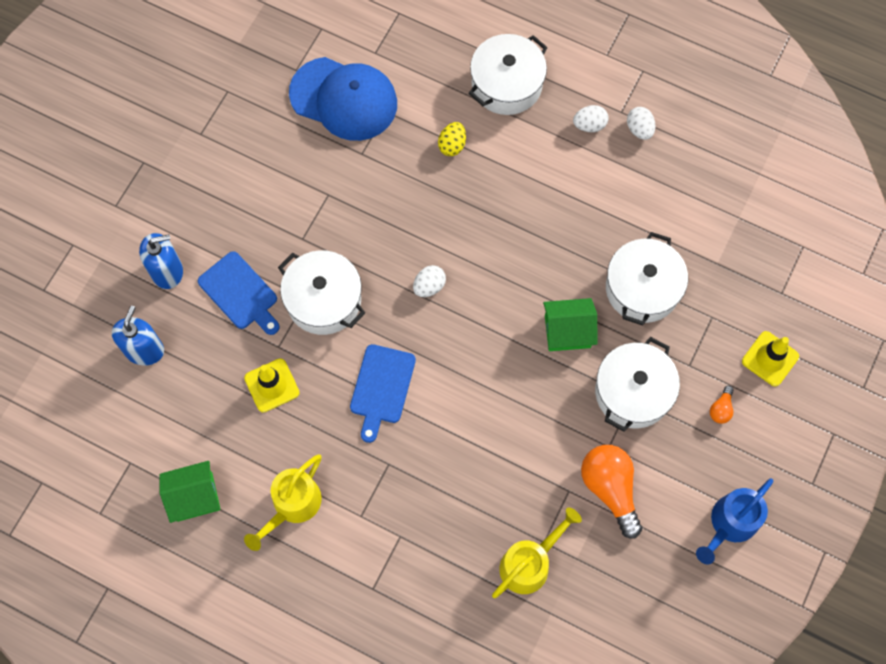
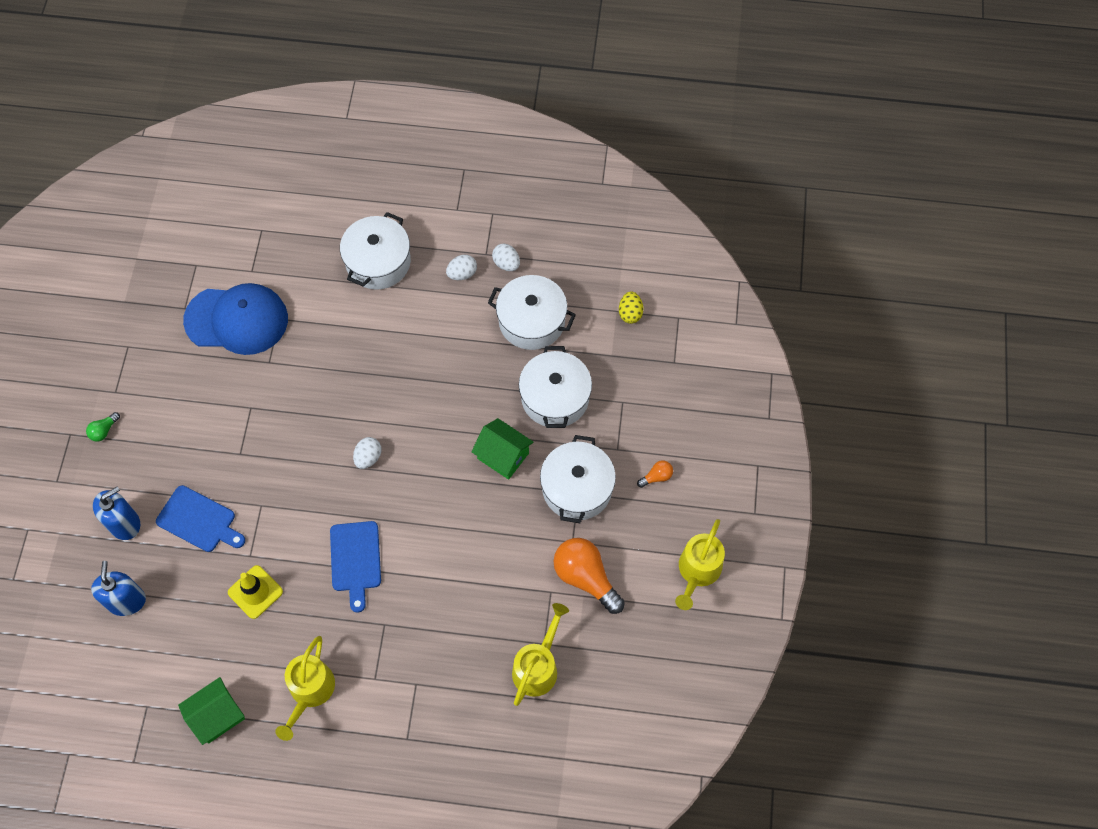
camera: 20 degrees left, 5 degrees down
white pot [278,250,365,335] -> white pot moved to [488,275,576,350]
yellow egg [438,122,466,156] -> yellow egg moved to [619,291,643,324]
green house [543,298,597,351] -> green house turned 60 degrees clockwise [471,418,533,480]
blue watering can [696,478,773,564] -> yellow watering can [675,519,725,610]
orange light bulb [710,386,734,424] -> orange light bulb turned 120 degrees counterclockwise [637,460,673,488]
yellow traffic cone [742,331,799,386] -> none
none -> green light bulb [86,412,120,442]

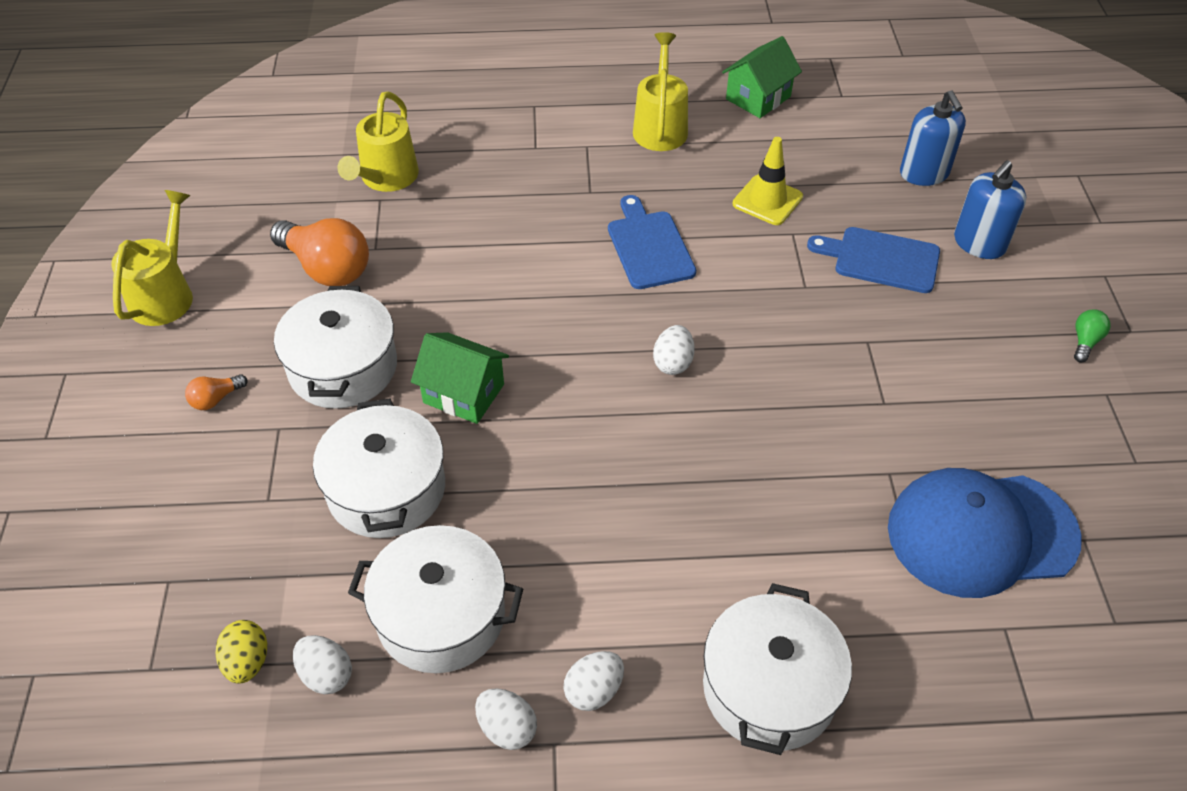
camera: 170 degrees right, 15 degrees down
none -> white egg [293,635,352,694]

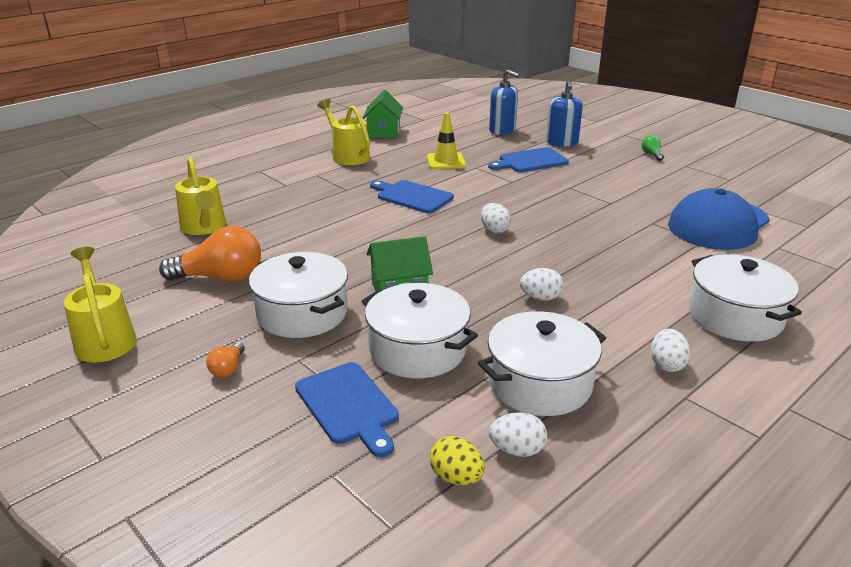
camera: 40 degrees left, 20 degrees down
white egg [475,688,537,750] -> white egg moved to [520,268,564,301]
none -> blue cutting board [295,362,399,457]

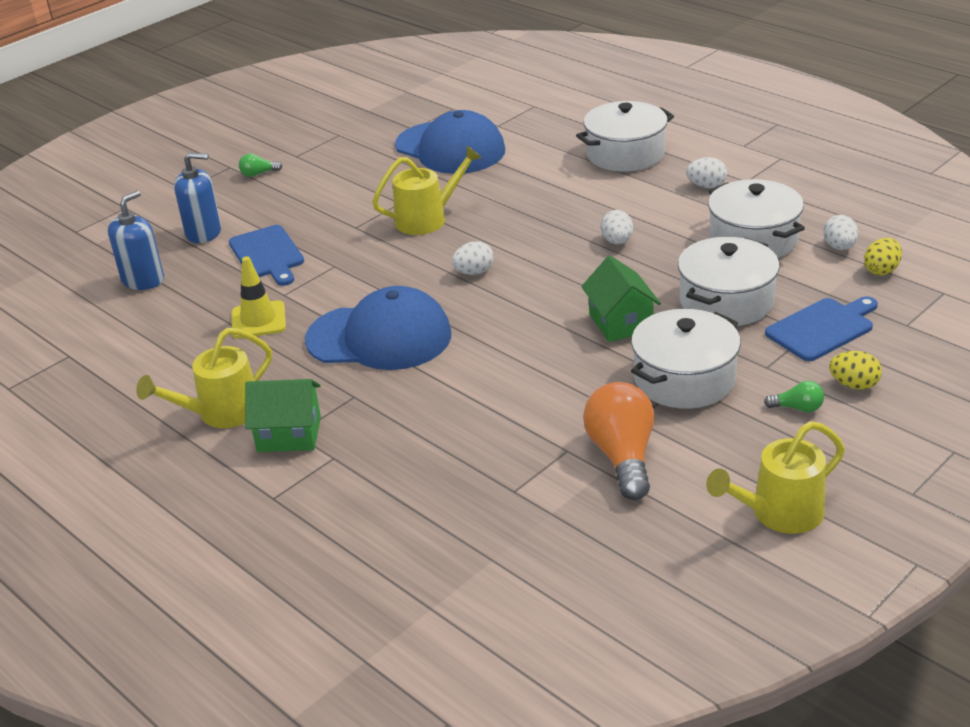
camera: 90 degrees left, 5 degrees up
yellow watering can [175,157,226,235] -> yellow watering can moved to [372,145,482,235]
orange light bulb [206,342,245,377] -> green light bulb [764,381,824,412]
green house [363,90,403,138] -> green house moved to [245,379,321,452]
blue cutting board [370,180,454,213] -> blue cap [305,286,451,370]
none -> yellow egg [829,351,882,390]

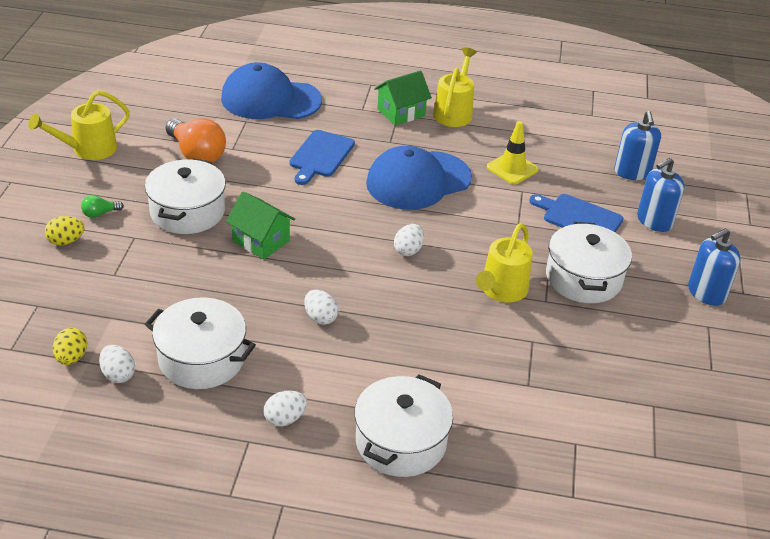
camera: 140 degrees right, 5 degrees up
green light bulb [239,154,283,177] -> blue soap dispenser [688,228,741,306]
blue cap [395,110,505,174] -> blue cap moved to [221,62,322,119]
white pot [678,237,780,326] -> white pot moved to [546,222,632,303]
yellow watering can [706,421,845,534] -> yellow watering can turned 150 degrees counterclockwise [28,90,130,160]
blue cutting board [765,296,878,361] -> blue cutting board moved to [289,130,355,185]

